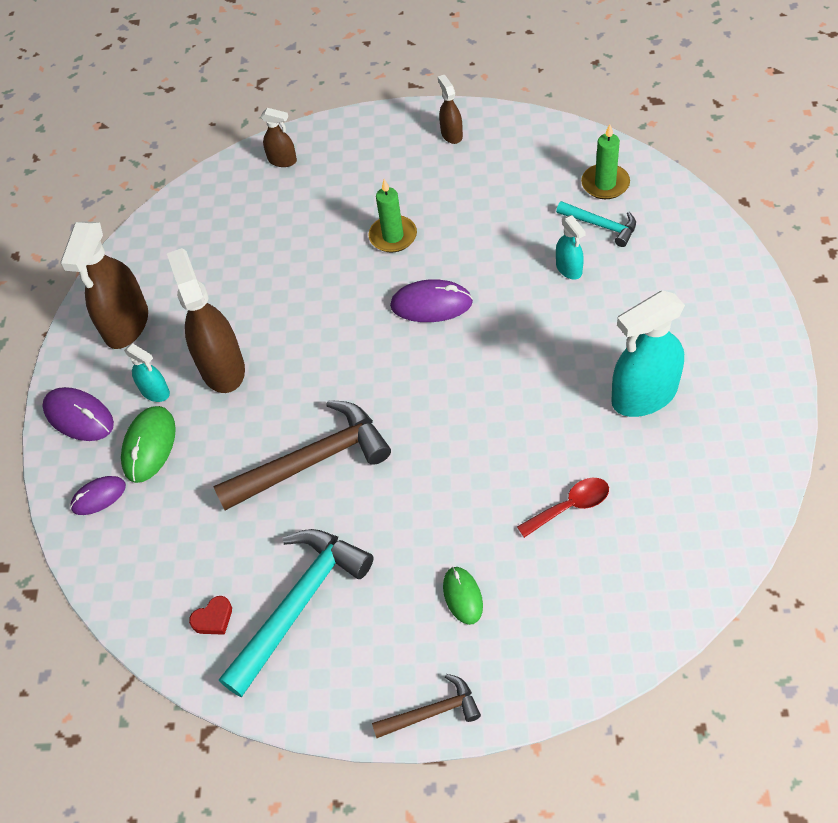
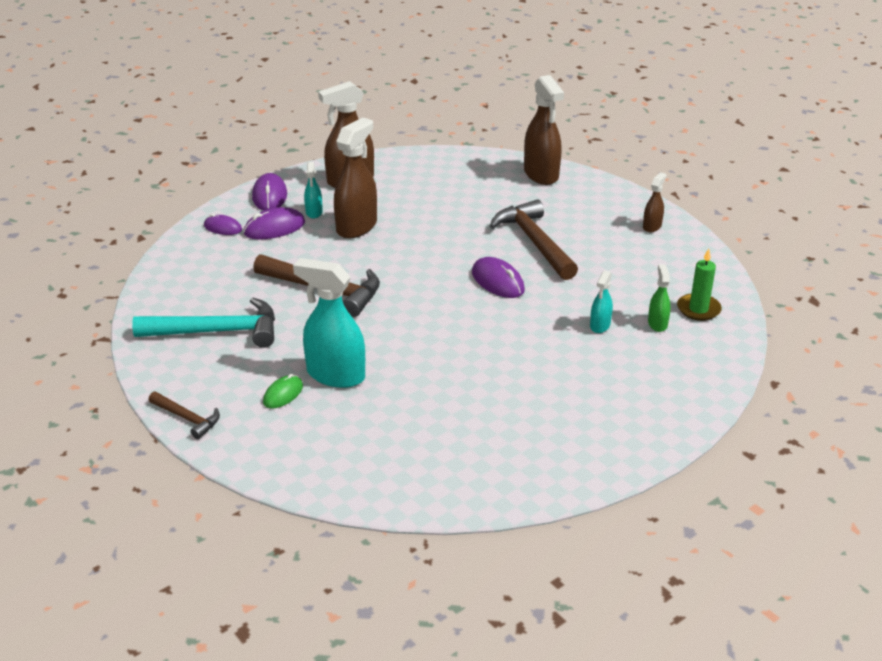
camera: 45 degrees right, 20 degrees down
green mouse [121,406,176,483] -> purple mouse [244,207,305,239]
red heart [189,596,232,635] -> none
brown spray bottle [261,108,297,167] -> brown spray bottle [524,75,564,185], size x1.97
green candle [368,179,417,253] -> brown hammer [490,199,578,280]
red spoon [517,478,609,538] -> none
turquoise hammer [556,201,636,247] -> green spray bottle [648,264,671,332]
turquoise spray bottle [611,291,685,417] -> turquoise spray bottle moved to [293,258,365,388]

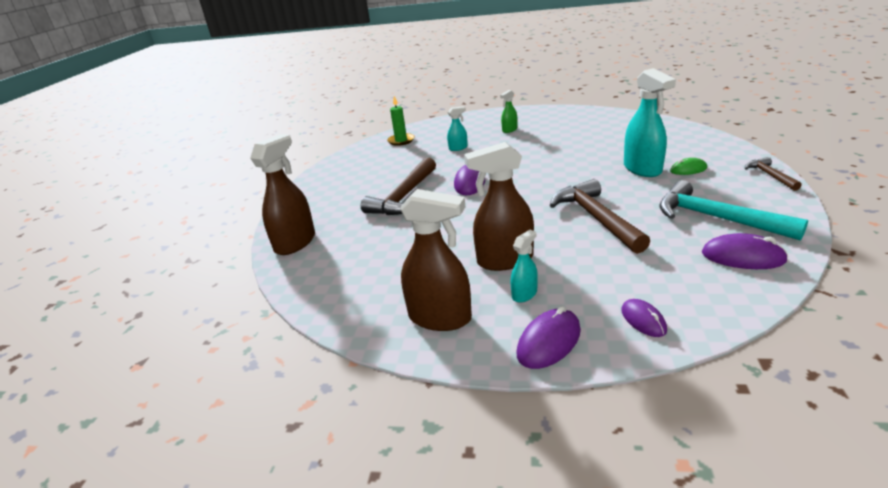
camera: 130 degrees left, 5 degrees down
purple mouse [244,207,305,239] -> purple mouse moved to [702,233,788,269]
brown spray bottle [643,172,667,232] -> none
green spray bottle [648,264,671,332] -> green spray bottle moved to [500,90,517,133]

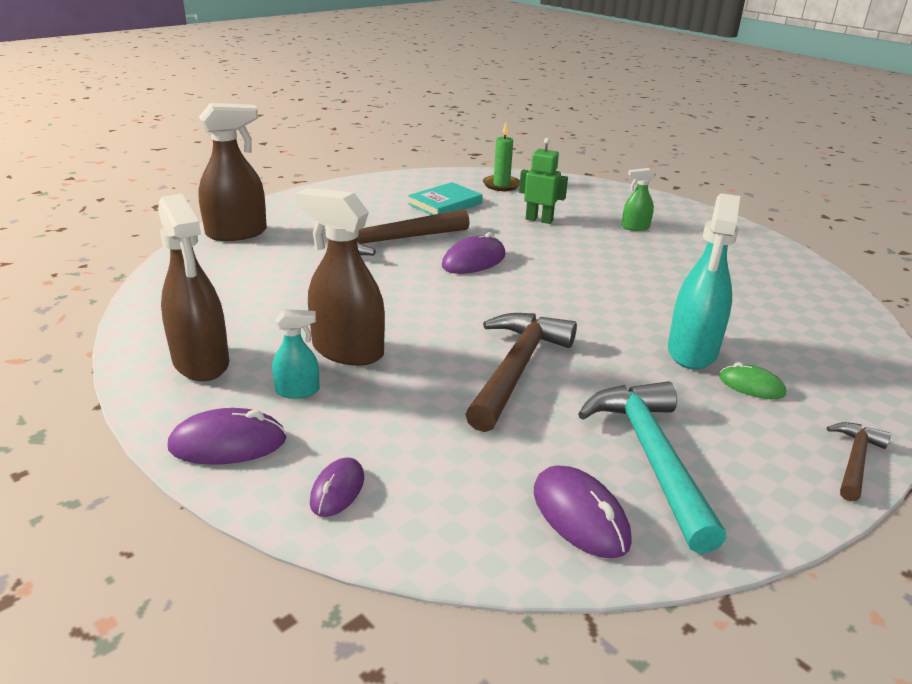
camera: 35 degrees right, 0 degrees up
turquoise spray bottle [447,106,468,151] -> green robot [519,138,568,224]
none -> turquoise book [408,182,483,215]

